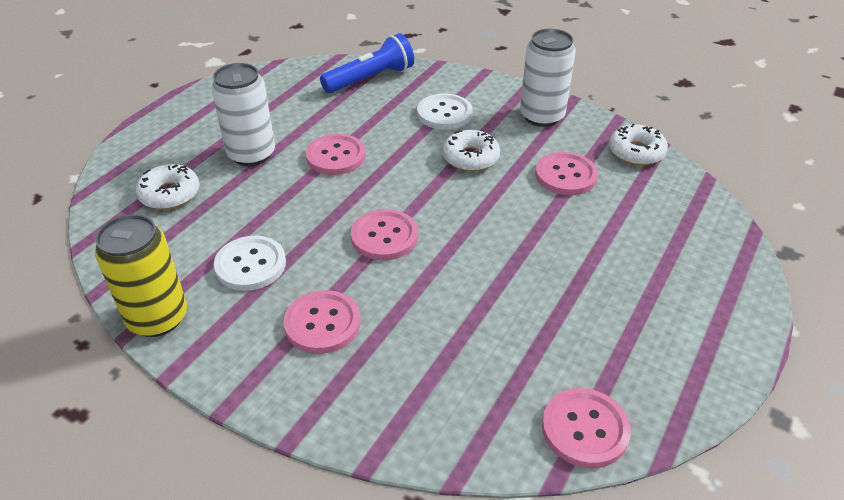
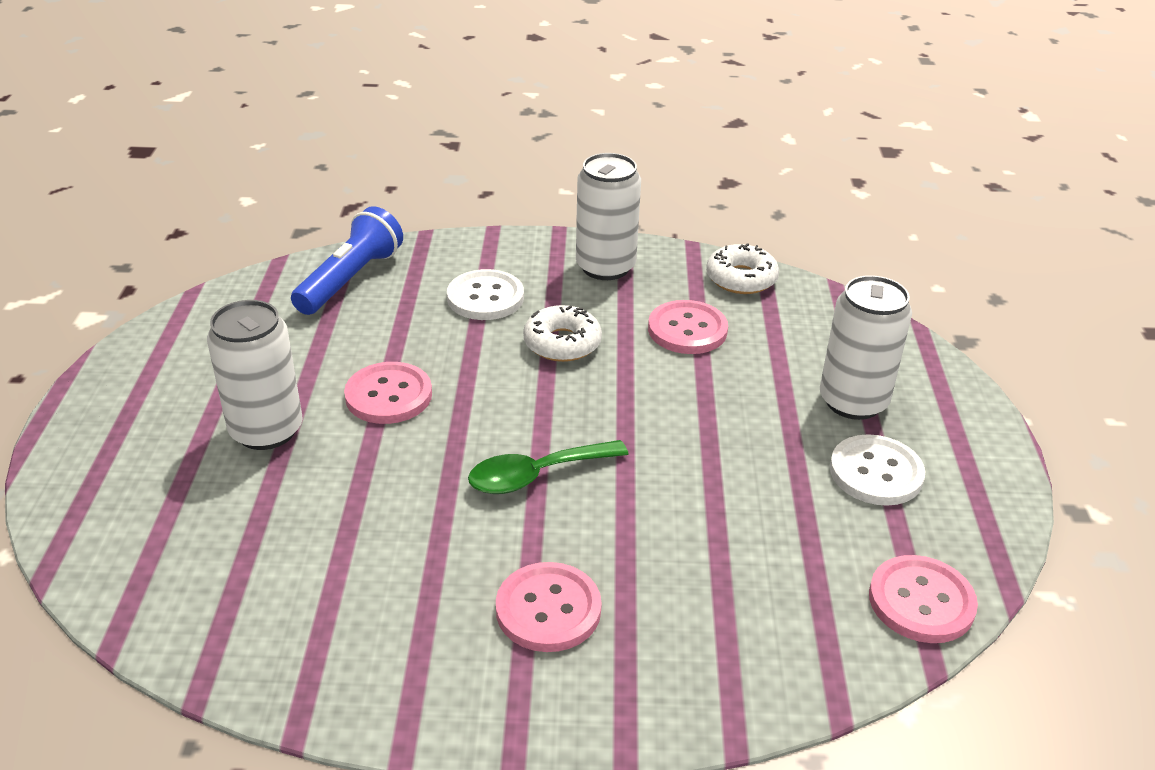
camera: 30 degrees left, 5 degrees down
yellow can [95,214,187,337] -> none
white donut [136,164,200,210] -> none
white button [214,236,286,291] -> white button moved to [830,434,925,506]
pink button [351,209,418,260] -> green spoon [468,440,629,494]
none -> white can [820,275,912,420]

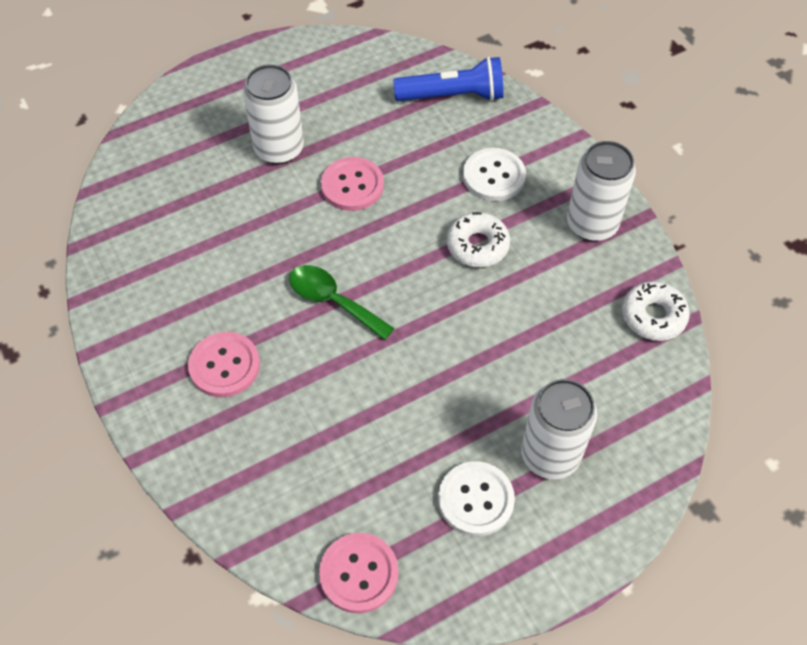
camera: 60 degrees right, 20 degrees up
pink button [648,300,728,354] -> none

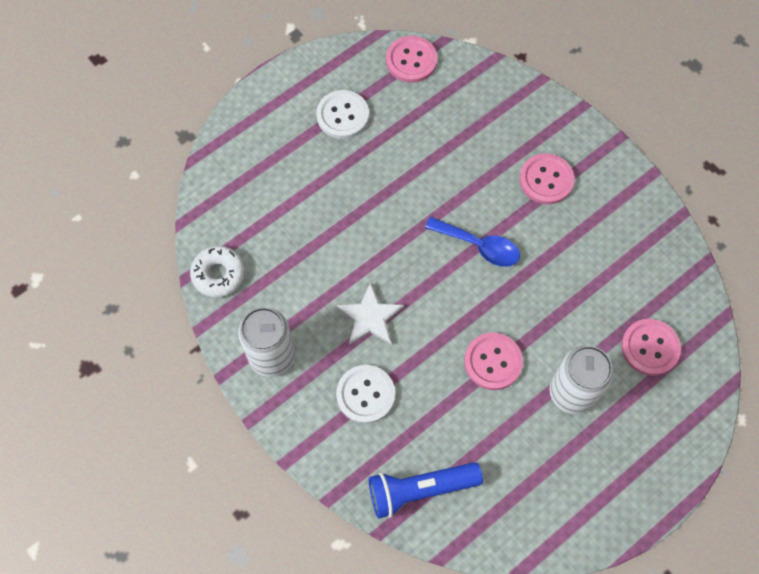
camera: 170 degrees right, 10 degrees up
green spoon [289,265,395,341] -> blue spoon [425,217,520,267]
white donut [447,212,510,267] -> white star [337,282,404,345]
white can [521,379,597,479] -> none
none -> pink button [621,319,681,376]

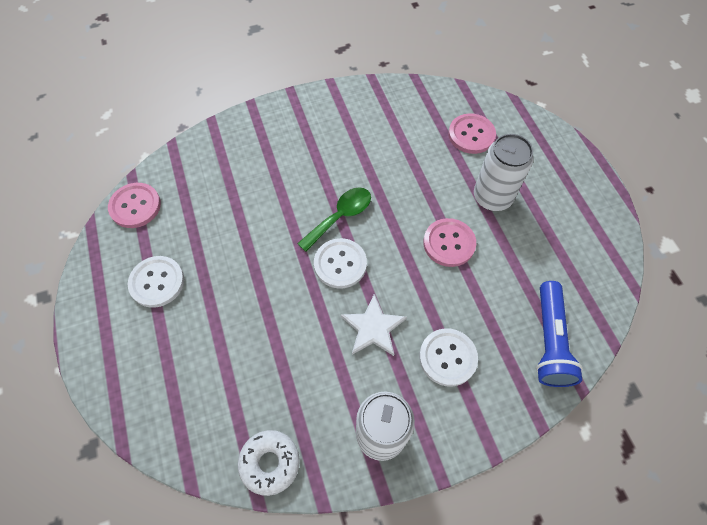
camera: 70 degrees left, 5 degrees down
blue spoon [425,217,520,267] -> green spoon [297,187,371,252]
pink button [519,153,574,205] -> none
none -> white button [314,238,367,289]

